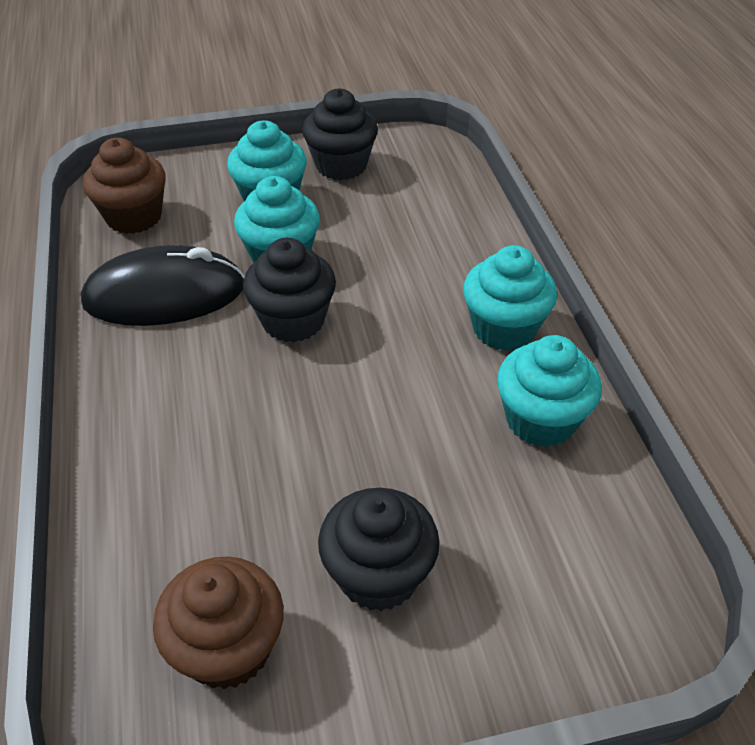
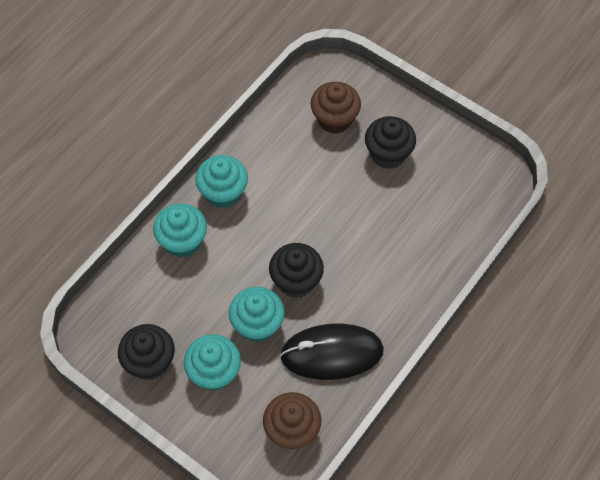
camera: 130 degrees left, 15 degrees up
black mouse [81,245,245,326] -> black mouse turned 45 degrees counterclockwise [280,323,384,380]
brown cupcake [153,556,284,690] -> brown cupcake moved to [310,82,361,134]
turquoise cupcake [497,335,602,447] -> turquoise cupcake moved to [153,203,207,258]

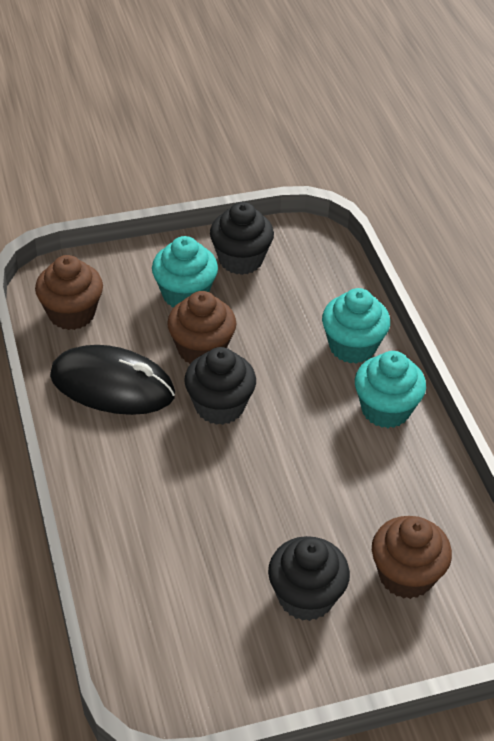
camera: 125 degrees right, 15 degrees down
turquoise cupcake [229,287,285,342] -> brown cupcake [167,291,236,364]
black mouse [280,323,384,380] -> black mouse turned 75 degrees clockwise [50,345,175,415]

